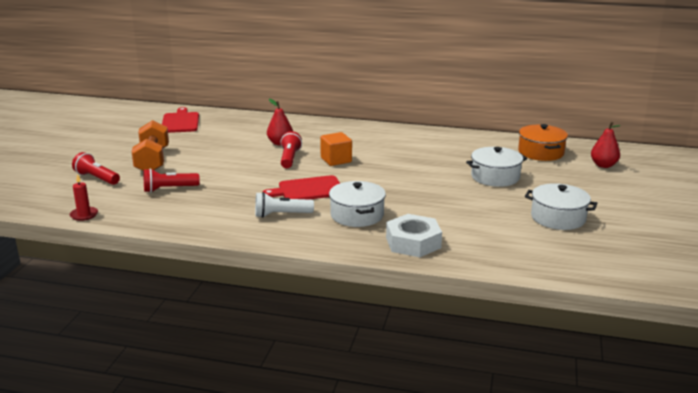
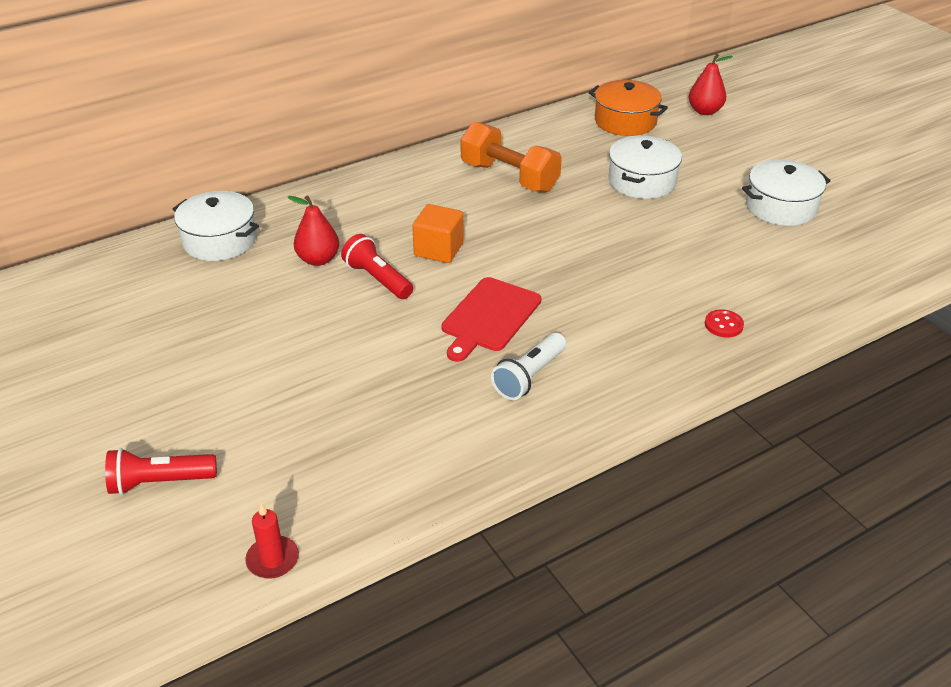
camera: 45 degrees left, 15 degrees up
orange dumbbell [131,120,169,171] -> orange dumbbell moved to [460,122,562,192]
red flashlight [144,168,200,193] -> none
red cutting board [162,107,199,133] -> none
white pot [329,181,386,227] -> white pot moved to [173,191,259,261]
white nut [386,214,442,257] -> red button [705,309,744,338]

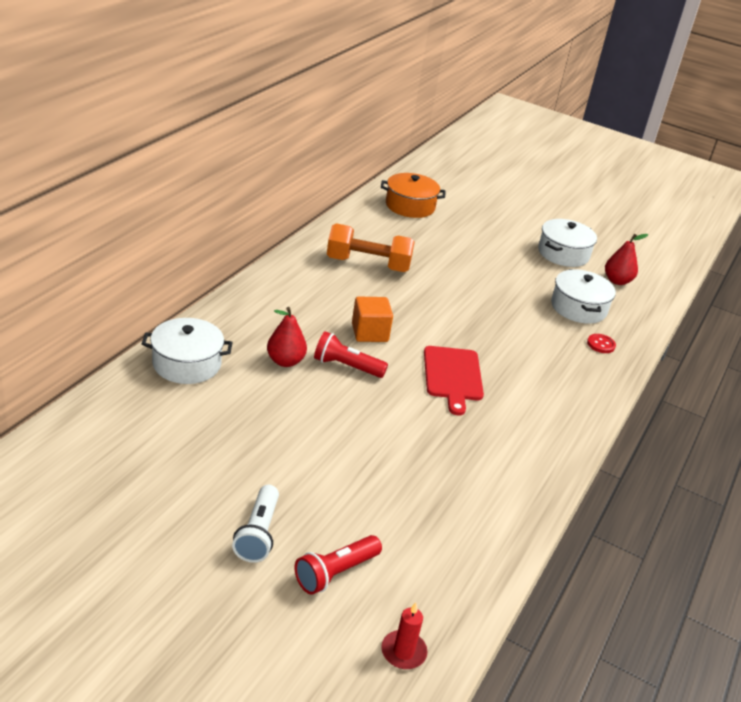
camera: 35 degrees left, 5 degrees down
red candle [245,503,299,579] -> red candle moved to [381,603,427,669]
white flashlight [491,333,566,400] -> white flashlight moved to [232,485,279,563]
white pot [608,136,682,199] -> white pot moved to [551,269,616,324]
red pear [689,54,733,115] -> red pear moved to [605,234,648,285]

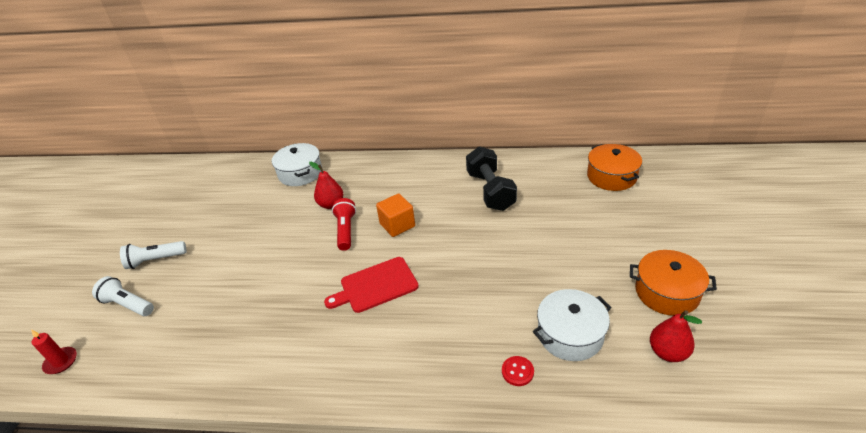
camera: 75 degrees right, 5 degrees up
red flashlight [294,535,382,595] -> white flashlight [92,276,154,316]
orange dumbbell [327,223,415,272] -> black dumbbell [466,146,517,211]
white pot [538,219,597,267] -> orange pot [630,250,717,316]

